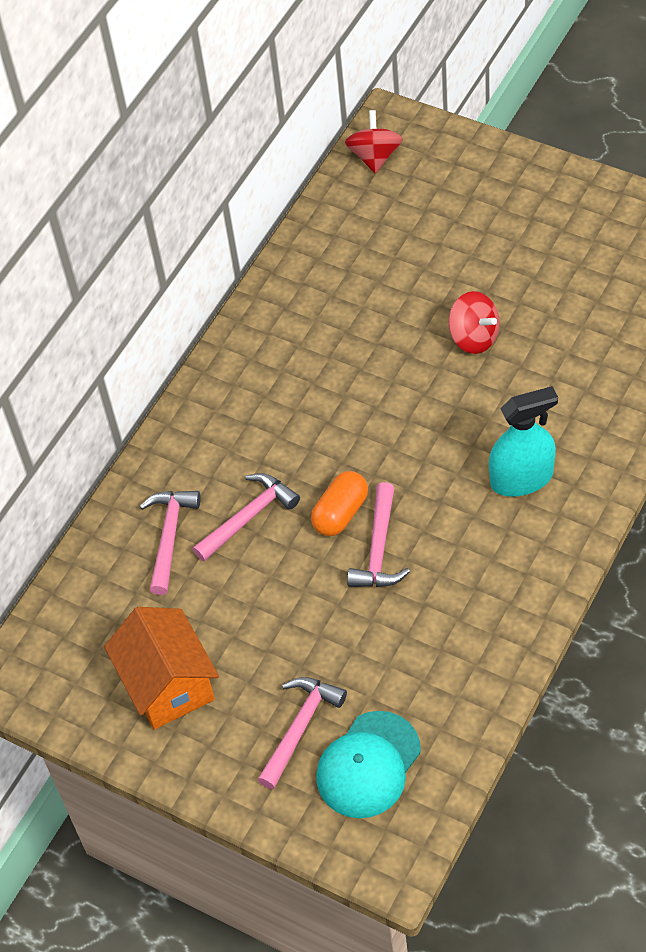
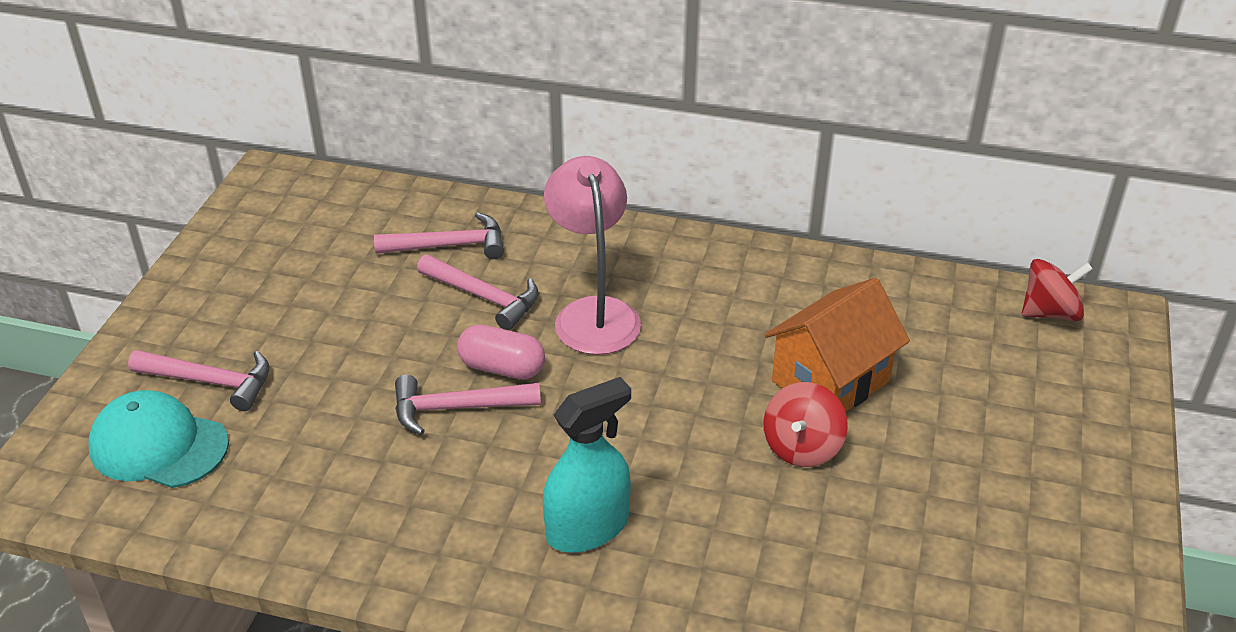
camera: 70 degrees right, 15 degrees down
orange house [104,607,219,730] -> orange house moved to [764,278,910,412]
orange capsule [311,471,368,536] -> pink capsule [457,324,545,380]
turquoise spray bottle [489,386,558,496] -> turquoise spray bottle turned 90 degrees counterclockwise [543,377,631,553]
none -> pink lamp [544,156,641,355]

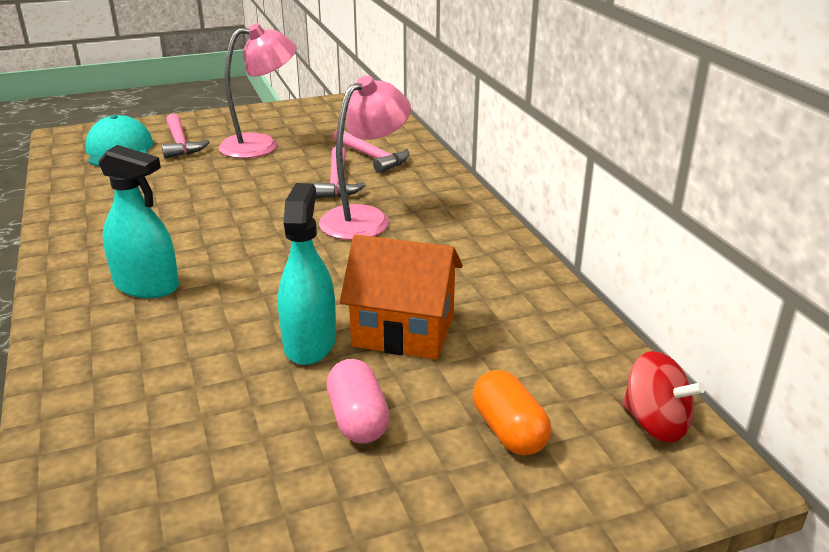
camera: 55 degrees right, 10 degrees down
pink hammer [395,375,541,435] -> none
pink capsule [457,324,545,380] -> pink capsule moved to [327,359,390,444]
red spinning top [763,382,848,467] -> turquoise spray bottle [278,183,336,365]
none -> pink lamp [219,23,297,158]
none -> orange capsule [473,370,551,455]

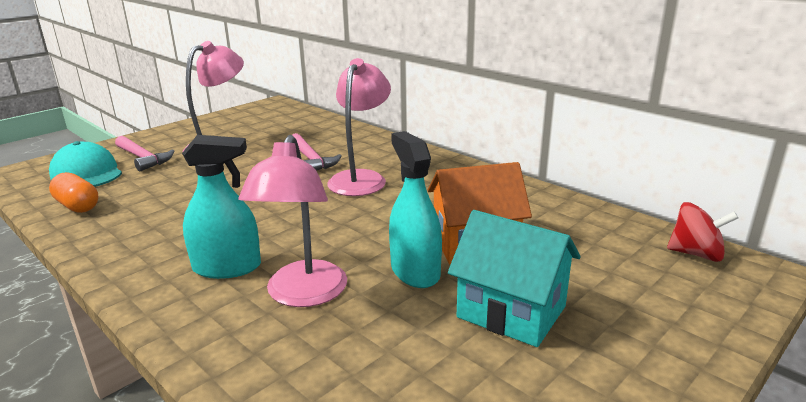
camera: 25 degrees left, 5 degrees down
pink capsule [327,359,390,444] -> turquoise house [448,210,581,347]
pink hammer [333,131,410,173] -> none
orange capsule [473,370,551,455] -> orange capsule moved to [49,172,99,213]
none -> pink lamp [239,135,347,307]

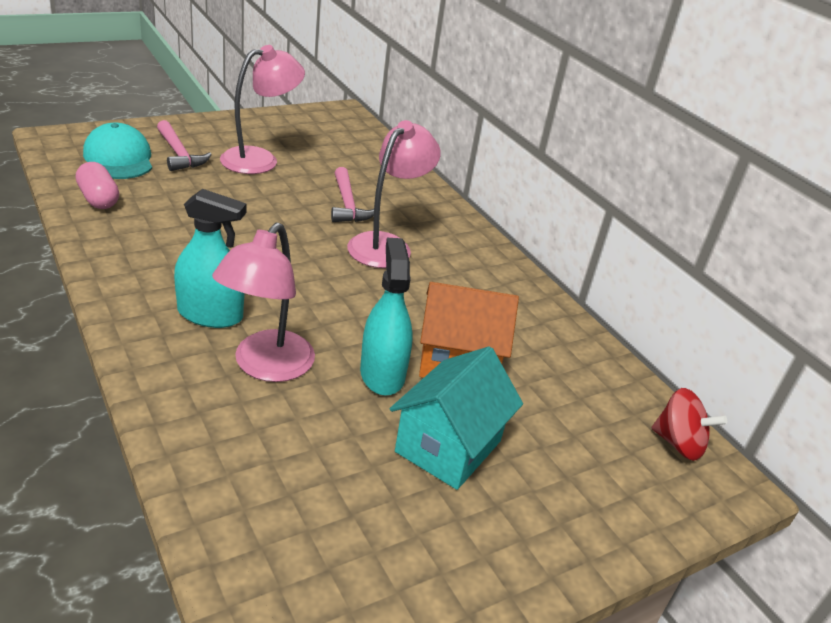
camera: 10 degrees right, 10 degrees up
orange capsule [49,172,99,213] -> pink capsule [76,162,119,209]
turquoise house [448,210,581,347] -> turquoise house turned 75 degrees clockwise [390,346,523,490]

